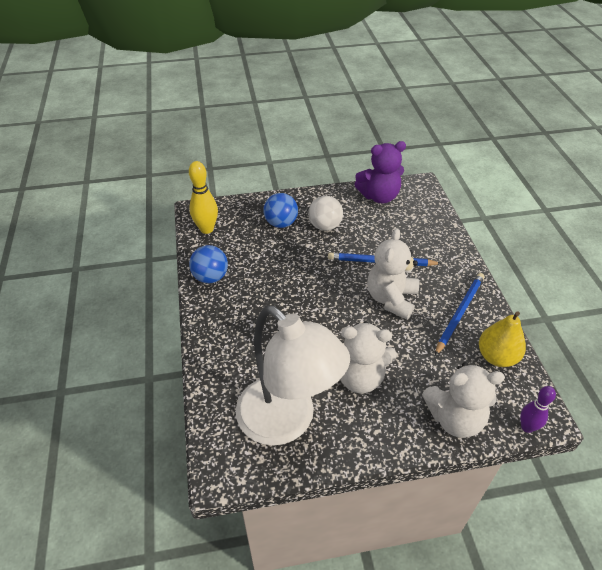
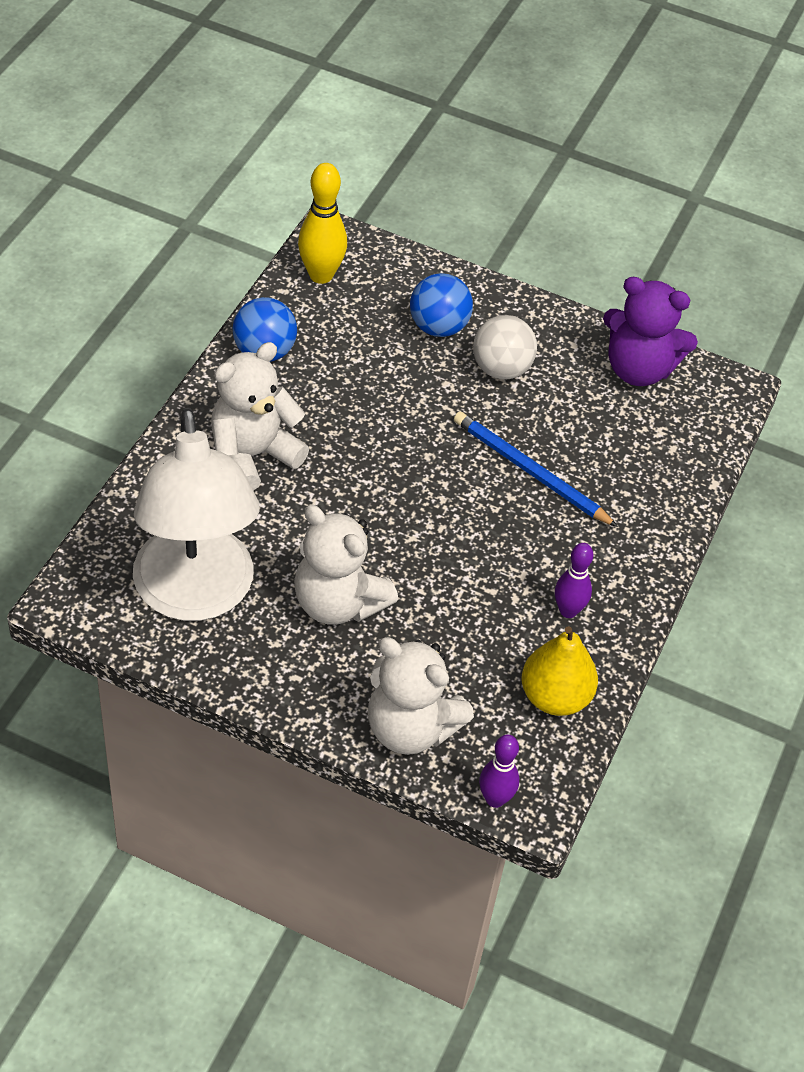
camera: 30 degrees right, 5 degrees up
white teddy bear [367,228,419,320] -> white teddy bear moved to [211,342,309,491]
blue pencil [435,273,485,356] -> purple bowling pin [555,543,593,618]

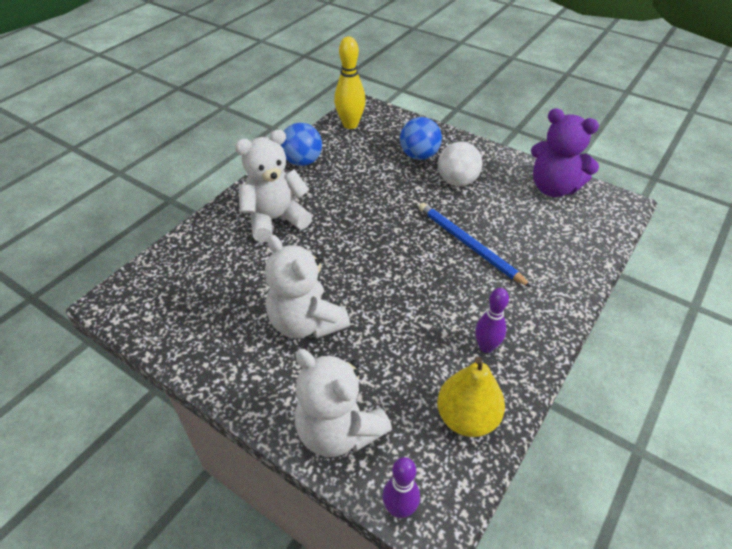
camera: 15 degrees right, 5 degrees down
white lamp [133,408,259,621] -> none

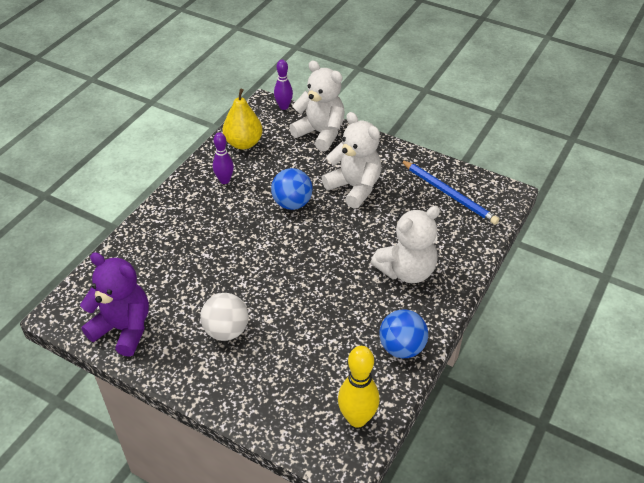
camera: 175 degrees right, 0 degrees up
blue ball [400,117,442,160] -> blue ball moved to [271,168,313,210]
blue pencil [419,202,532,288] -> blue pencil moved to [401,160,499,225]

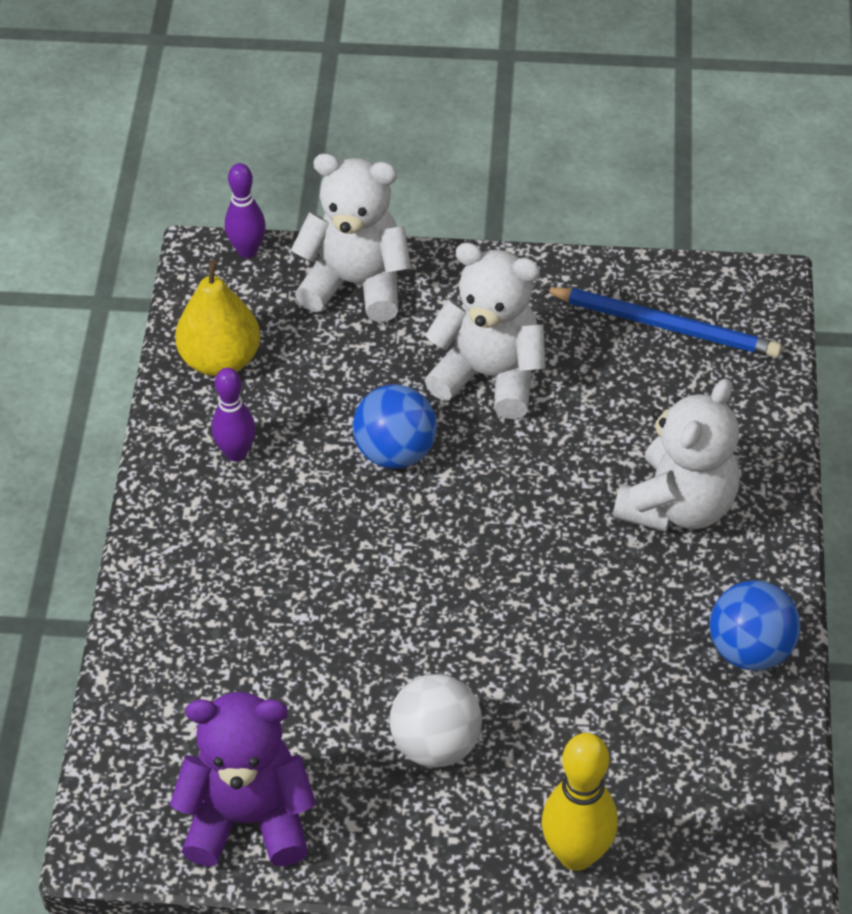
camera: 25 degrees left, 5 degrees up
yellow bowling pin [338,346,380,428] -> yellow bowling pin moved to [542,733,618,871]

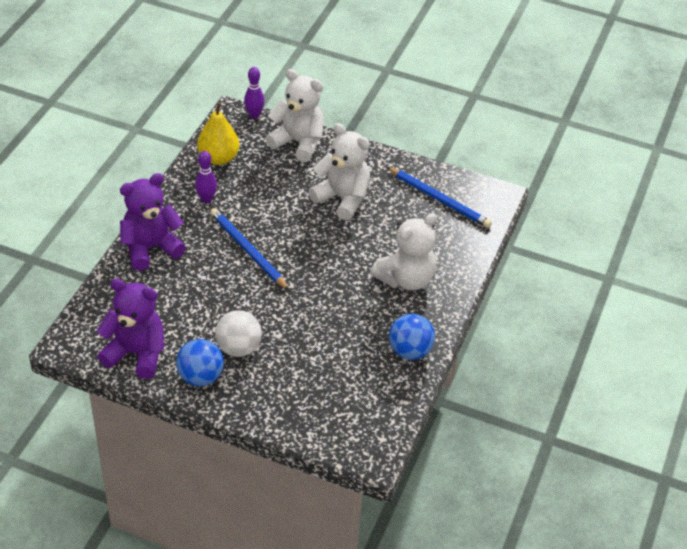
camera: 15 degrees right, 5 degrees down
blue ball [353,385,437,469] -> blue ball moved to [176,339,224,386]
yellow bowling pin [542,733,618,871] -> none
none -> purple teddy bear [120,173,186,271]
none -> blue pencil [210,208,289,290]

